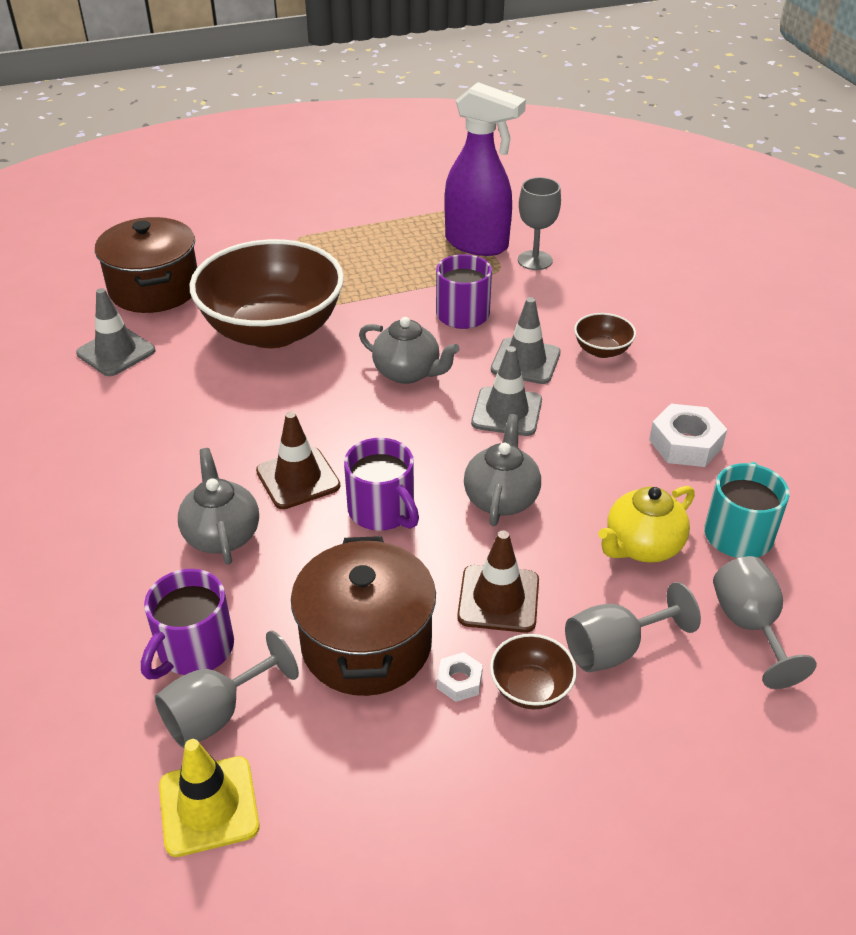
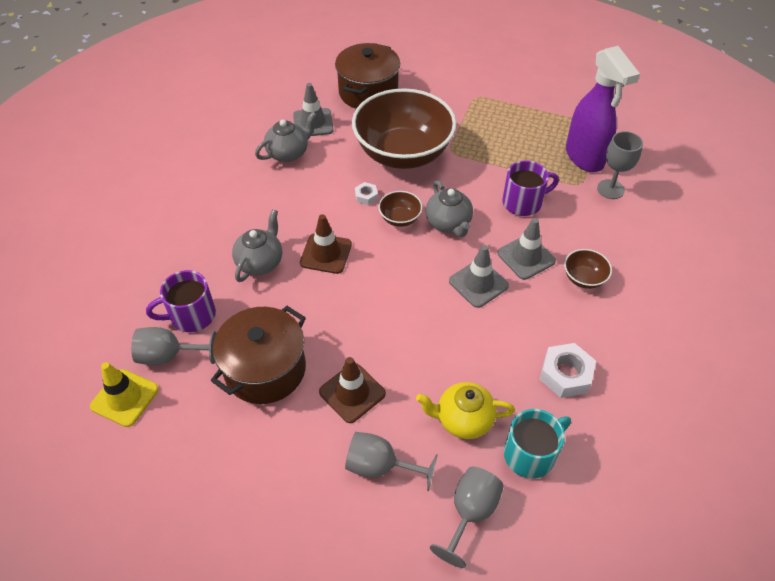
camera: 40 degrees right, 10 degrees up
purple mug [344,438,419,531] -> none
white nut [437,652,483,702] -> white nut moved to [355,182,378,205]
grey teapot [464,414,541,526] -> grey teapot moved to [255,112,317,162]
brown bowl [490,634,577,709] -> brown bowl moved to [378,191,423,227]

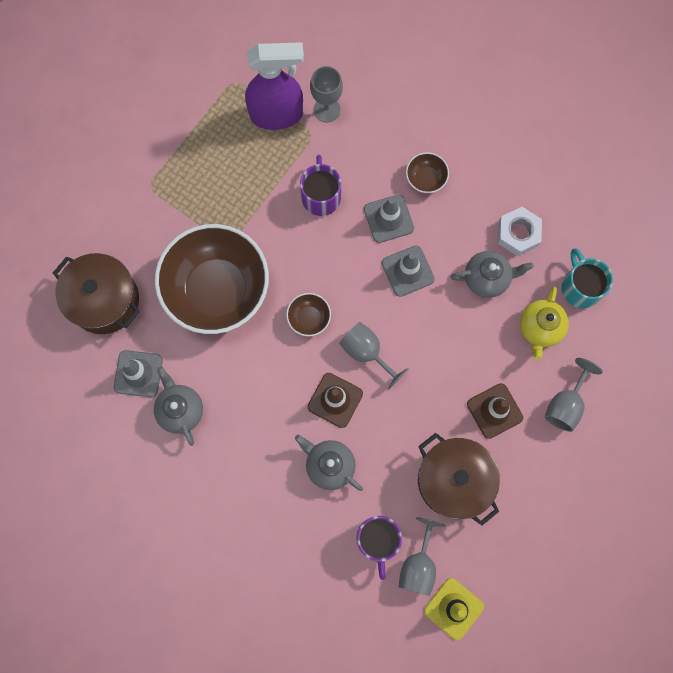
camera: 75 degrees left, 25 degrees up
white nut [355,182,378,205] -> none
grey teapot [426,181,473,237] -> grey teapot moved to [451,251,534,298]
grey goblet [430,467,504,568] -> grey goblet moved to [339,322,409,390]

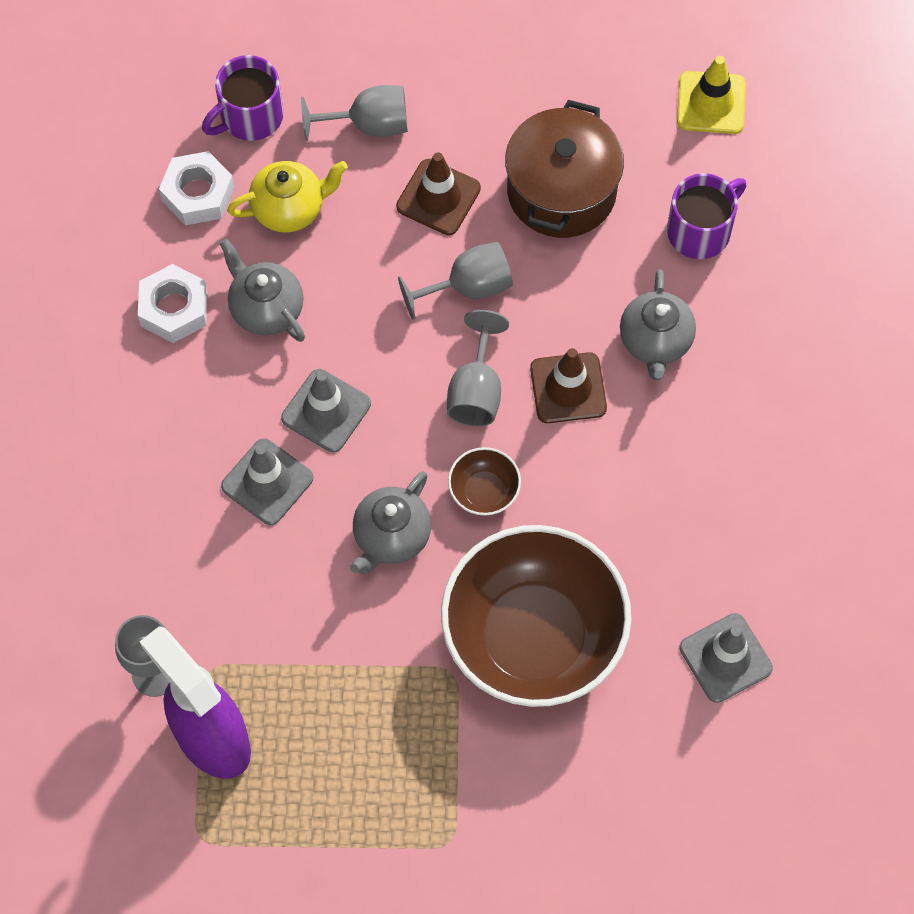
camera: 125 degrees left, 10 degrees down
brown pot [53,253,140,334] -> none
grey teapot [154,367,203,446] -> grey teapot moved to [350,471,431,574]
purple mug [300,155,341,216] -> purple mug moved to [202,55,284,141]
grey goblet [399,517,446,596] -> grey goblet moved to [398,242,513,319]
brown bowl [406,152,449,193] -> none
turquoise mug [561,248,613,308] -> white nut [159,151,235,225]

